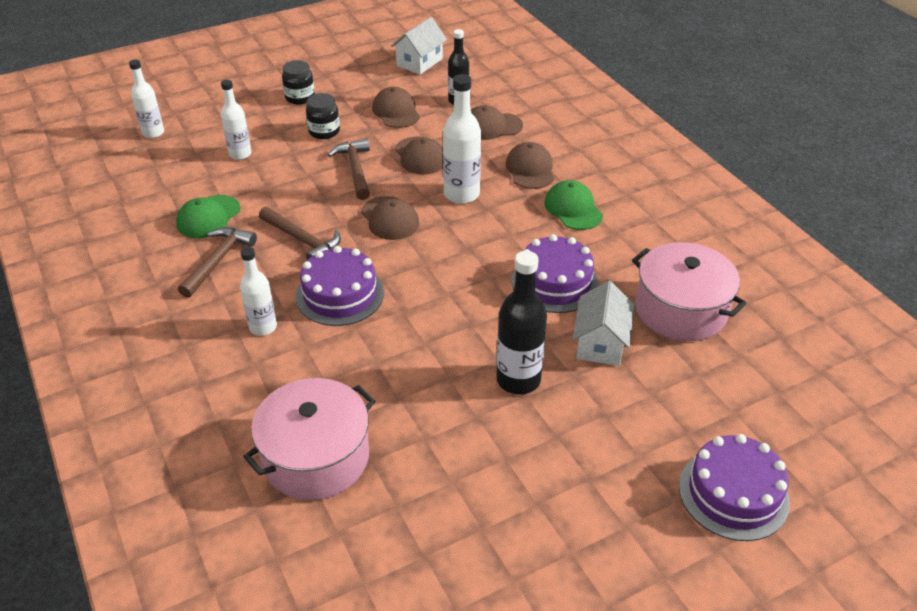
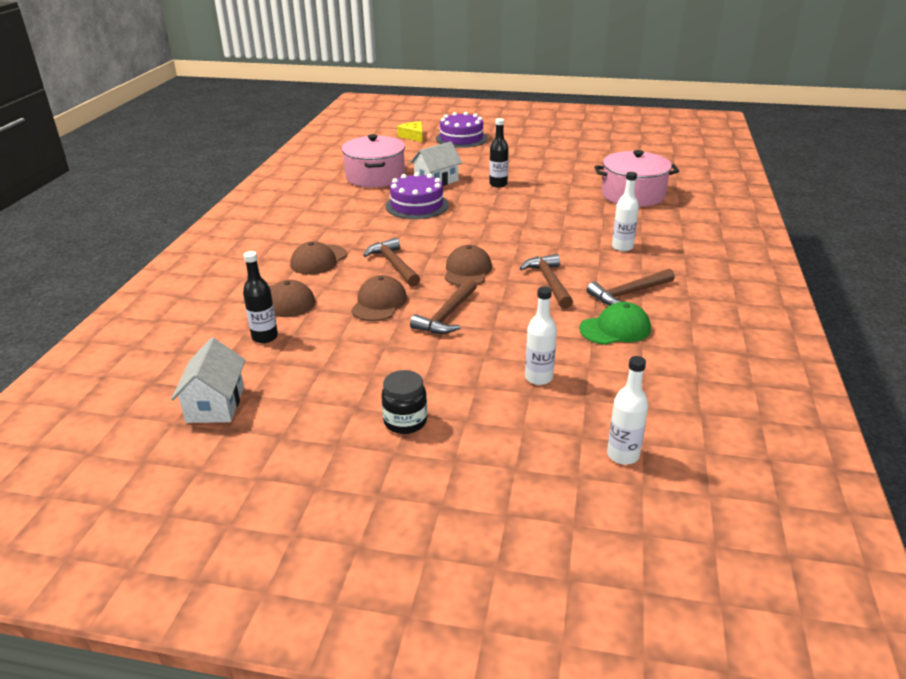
camera: 140 degrees left, 10 degrees down
purple cake [296,246,384,326] -> none
black jar [306,93,340,139] -> none
brown cap [372,87,420,128] -> none
white house [391,17,447,75] -> white house turned 75 degrees counterclockwise [171,338,245,423]
white bottle [443,74,481,204] -> brown hammer [363,237,420,287]
black bottle [496,251,547,395] -> black bottle [489,118,509,187], size x0.66
green cap [544,180,603,230] -> none
none -> yellow cheese [397,121,423,142]

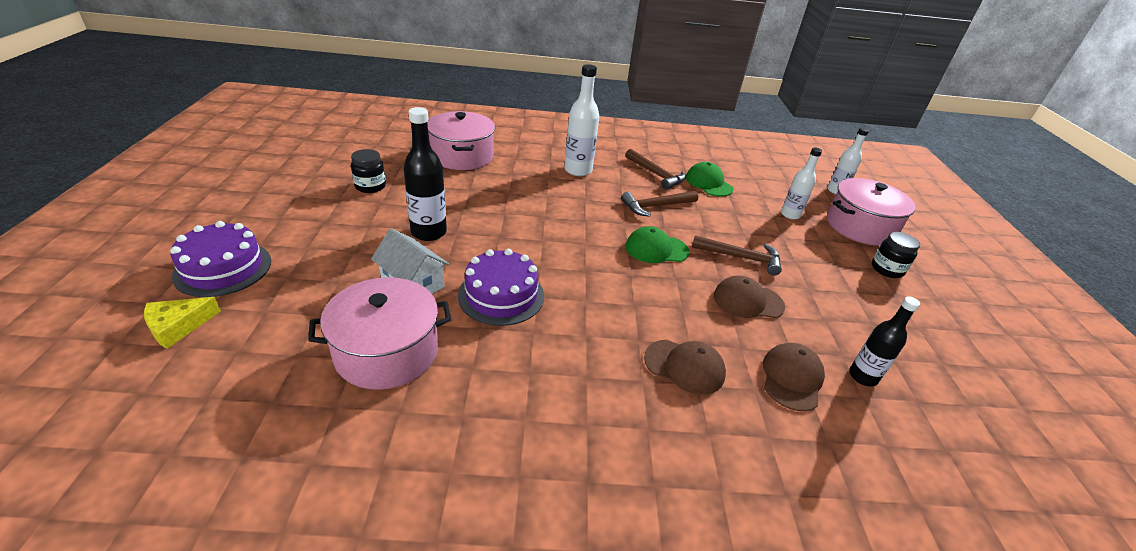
camera: 105 degrees left, 5 degrees up
white house [171,338,245,423] -> none
brown hammer [363,237,420,287] -> none
brown cap [444,245,492,286] -> green cap [626,226,689,263]
black bottle [489,118,509,187] -> black bottle [403,107,447,241], size x1.52
white bottle [612,172,639,251] -> white bottle [564,64,599,176], size x1.52
none -> black jar [351,149,386,193]
none -> pink pot [827,178,916,246]

